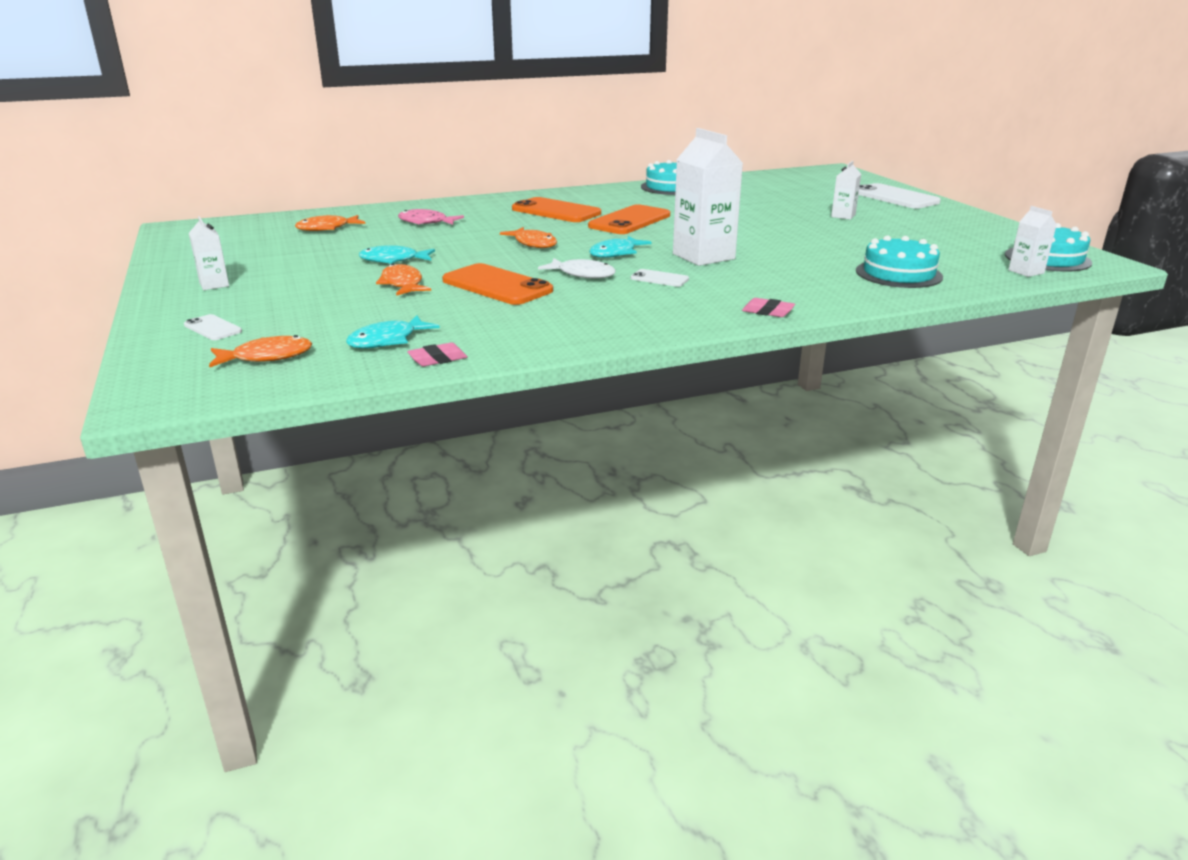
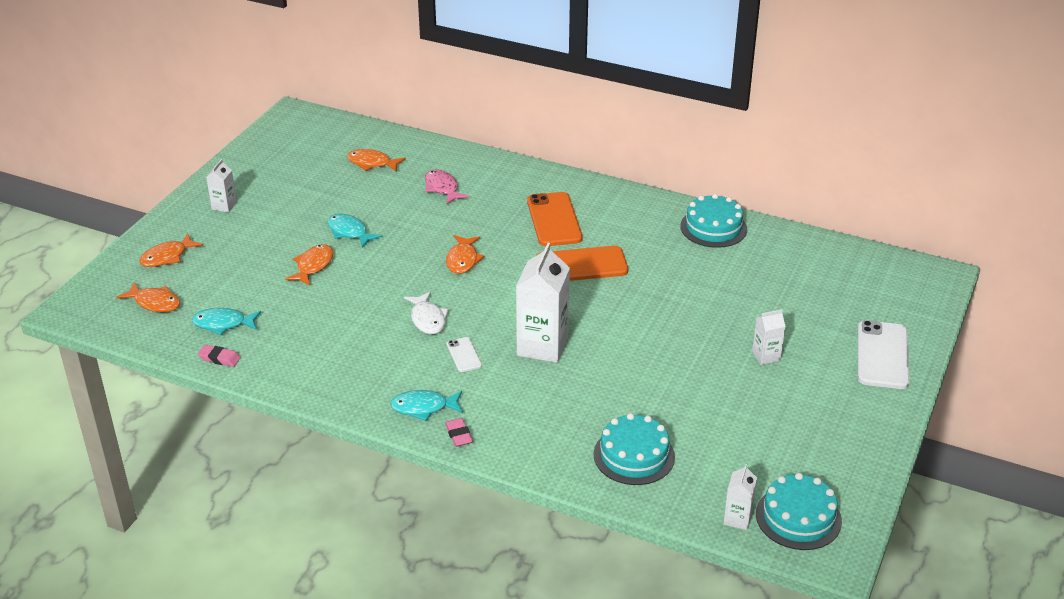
camera: 45 degrees right, 10 degrees up
white phone [184,314,242,340] -> orange fish [139,233,203,267]
orange phone [442,263,553,305] -> none
turquoise fish [589,236,652,258] -> turquoise fish moved to [390,390,463,421]

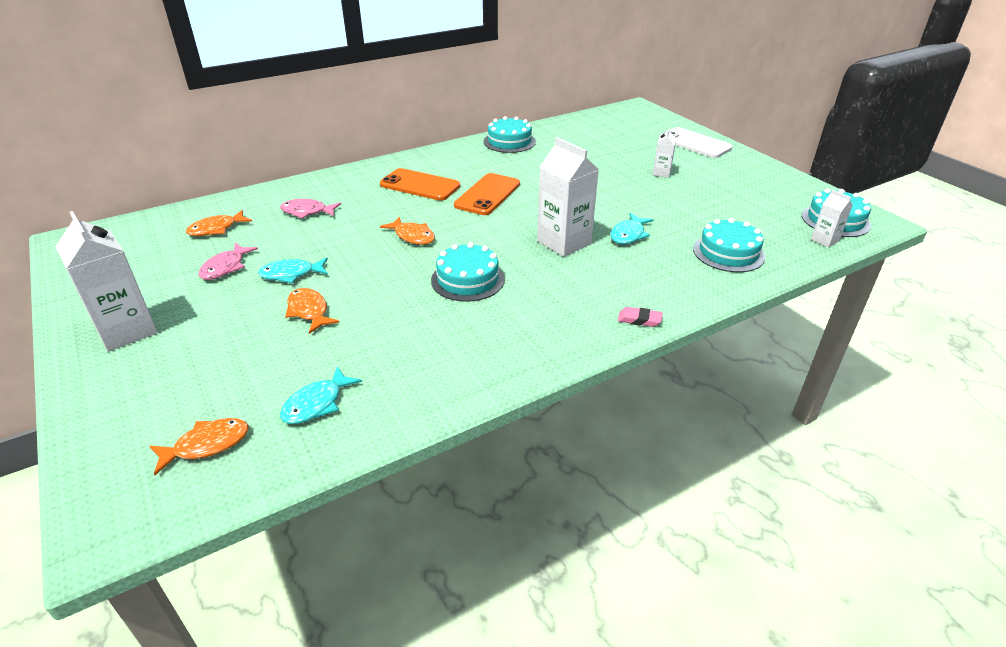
camera: 55 degrees left, 0 degrees up
orange fish [139,233,203,267] -> none
pink eraser [198,345,241,367] -> none
white carton [206,159,237,213] -> white carton [55,211,158,352], size x1.99
turquoise fish [390,390,463,421] -> turquoise fish moved to [610,213,654,244]
white fish [404,291,449,334] -> turquoise cake [431,242,505,302]
white phone [446,337,482,372] -> none
none -> pink fish [198,243,258,280]

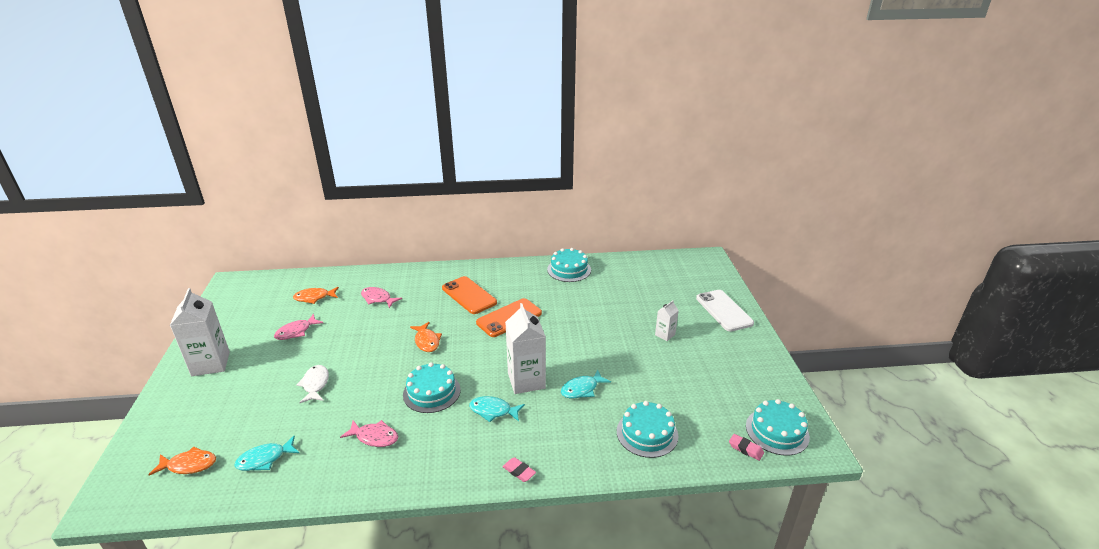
camera: 25 degrees right, 5 degrees down
turquoise fish [258,257,328,283] -> turquoise fish moved to [469,396,525,422]
orange fish [285,288,340,334] -> white fish [296,365,329,403]
white carton [811,190,853,247] -> pink eraser [729,434,764,461]
none -> pink fish [340,420,399,447]

